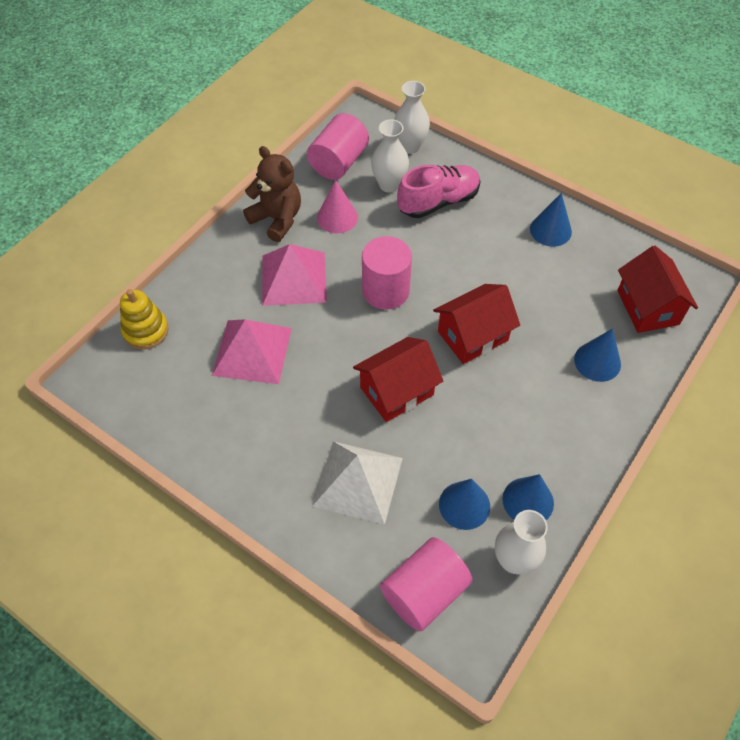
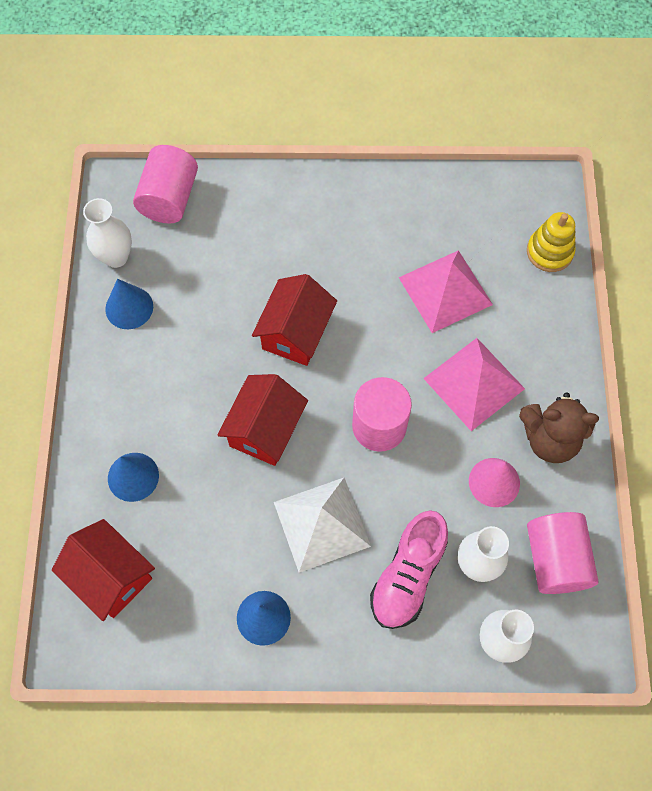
camera: 145 degrees right, 10 degrees up
white pyramid [312,441,403,525] -> white pyramid moved to [274,478,371,573]
blue cone [439,479,490,530] -> none

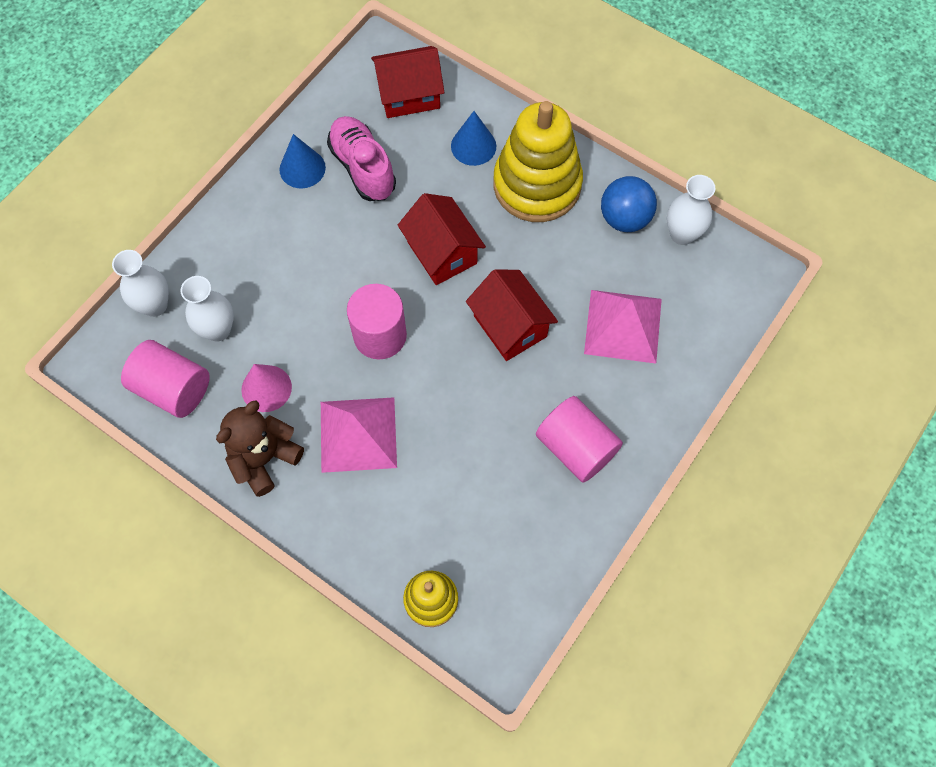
camera: 125 degrees right, 0 degrees up
blue cone [105,279,153,329] -> blue ball [601,176,657,232]
pink cylinder [133,145,198,224] -> pink cylinder moved to [536,396,623,483]
white pyramid [274,478,371,573] -> none
pink shoe [370,510,448,629] -> pink shoe moved to [327,116,396,201]
pink pyramid [399,250,493,333] -> pink pyramid moved to [584,290,662,364]
none -> yellow stacking toy [494,101,583,222]

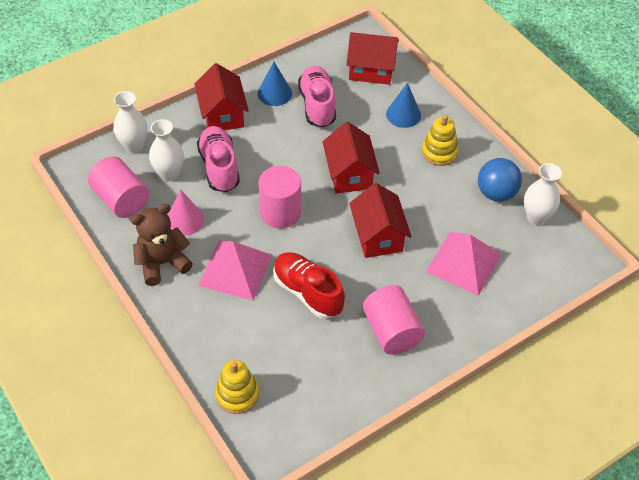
camera: 20 degrees right, 15 degrees down
yellow stacking toy [494,101,583,222] -> yellow stacking toy [422,115,459,166], size x0.53
none -> red house [194,63,249,130]
none -> pink shoe [197,126,240,192]
none -> red shoe [273,252,345,319]

